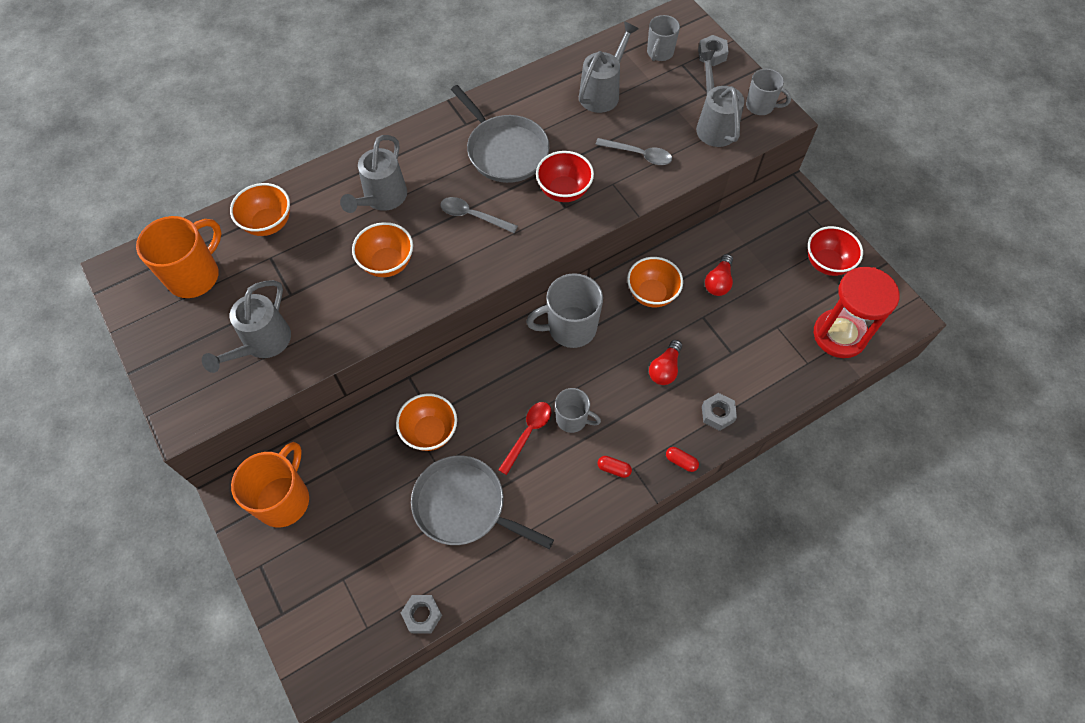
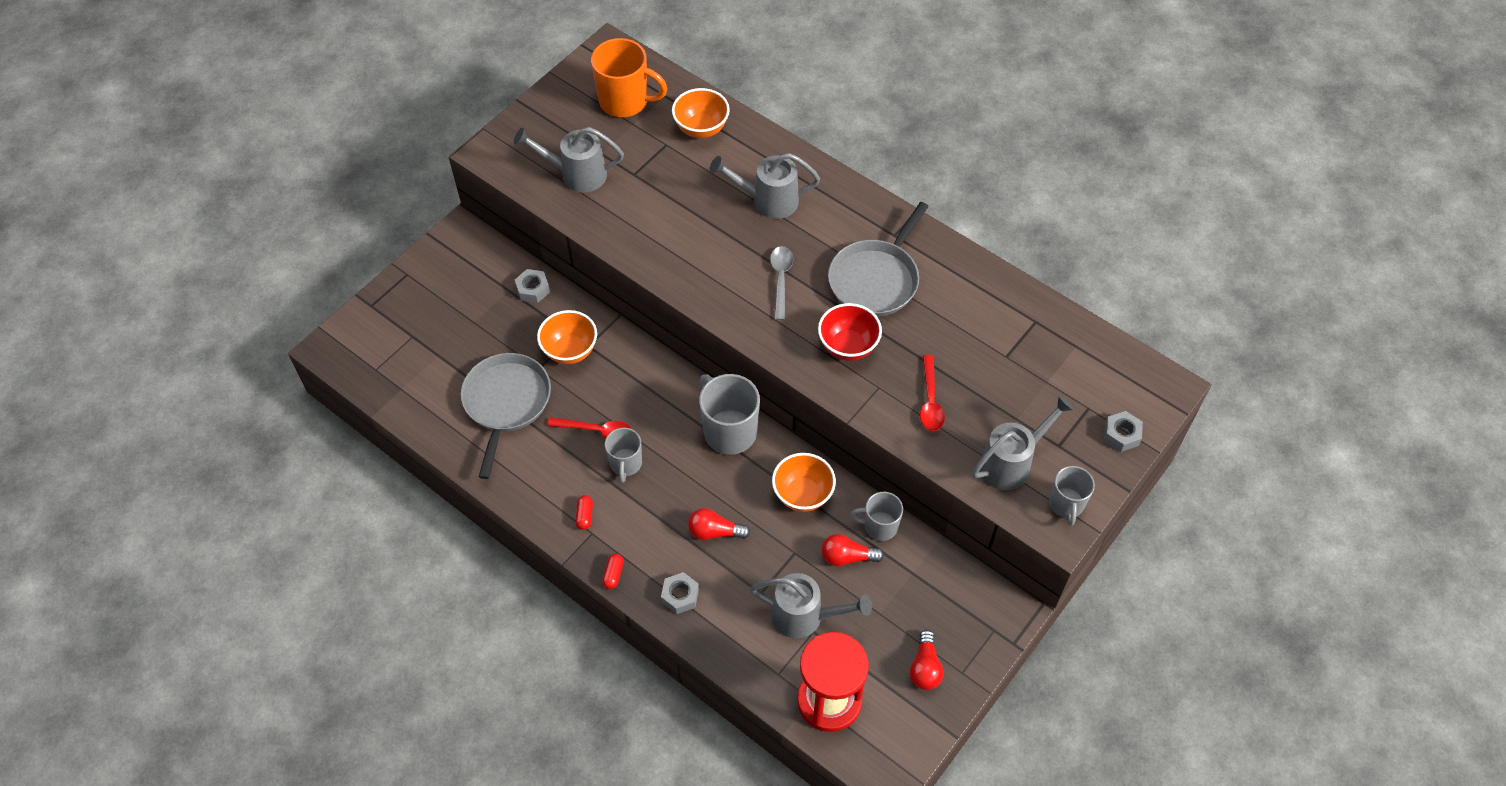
camera: 70 degrees right, 5 degrees down
orange mug [231,442,309,527] -> none
orange bowl [352,222,413,277] -> none
grey nut [401,595,442,633] -> grey nut moved to [515,269,550,303]
grey watering can [579,21,638,113] -> grey watering can moved to [750,573,872,638]
grey spoon [595,138,672,165] -> red spoon [920,354,945,431]
grey mug [647,15,680,61] -> grey mug moved to [850,492,903,541]
red bowl [808,226,863,276] -> red light bulb [910,630,944,690]

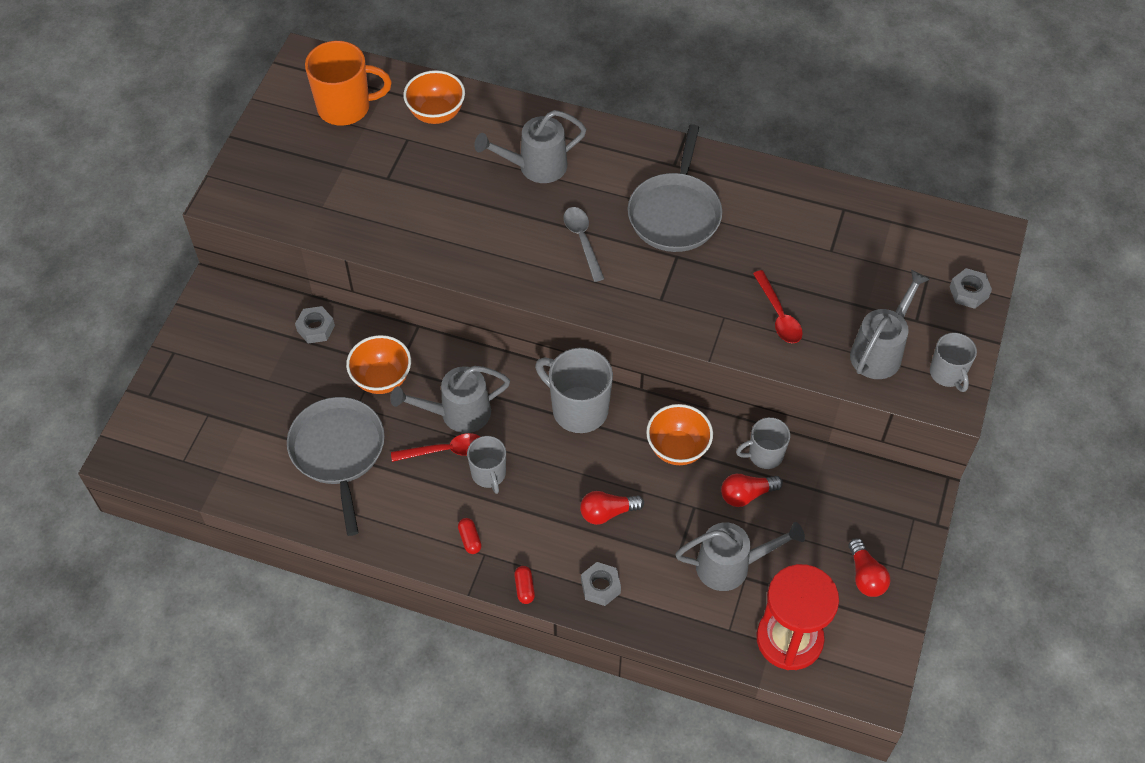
camera: 20 degrees left, 0 degrees up
grey watering can [514,127,624,193] -> grey watering can moved to [391,366,510,433]
red bowl [818,303,882,361] -> none

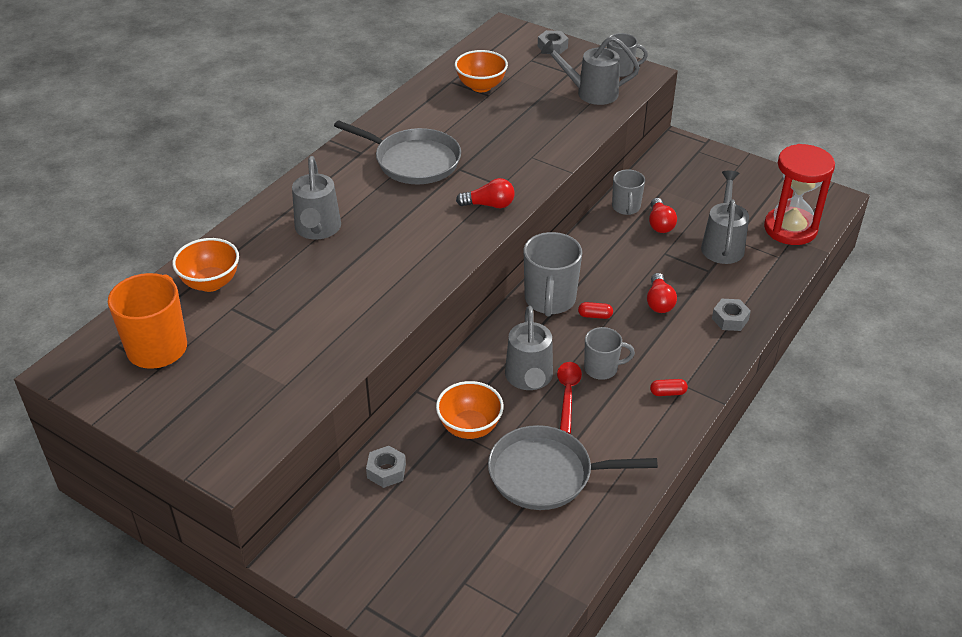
camera: 75 degrees left, 15 degrees down
red capsule [514,566,535,604] -> red capsule moved to [578,302,613,319]
grey mug [535,348,613,433] -> grey mug turned 45 degrees counterclockwise [523,232,582,316]
grey spoon [563,207,604,282] -> none
orange bowl [646,404,713,465] -> orange bowl moved to [455,50,508,92]
red spoon [753,270,803,343] -> none
red light bulb [848,538,890,597] -> red light bulb moved to [456,178,515,208]
grey watering can [850,270,930,379] -> grey watering can turned 45 degrees counterclockwise [541,36,640,105]

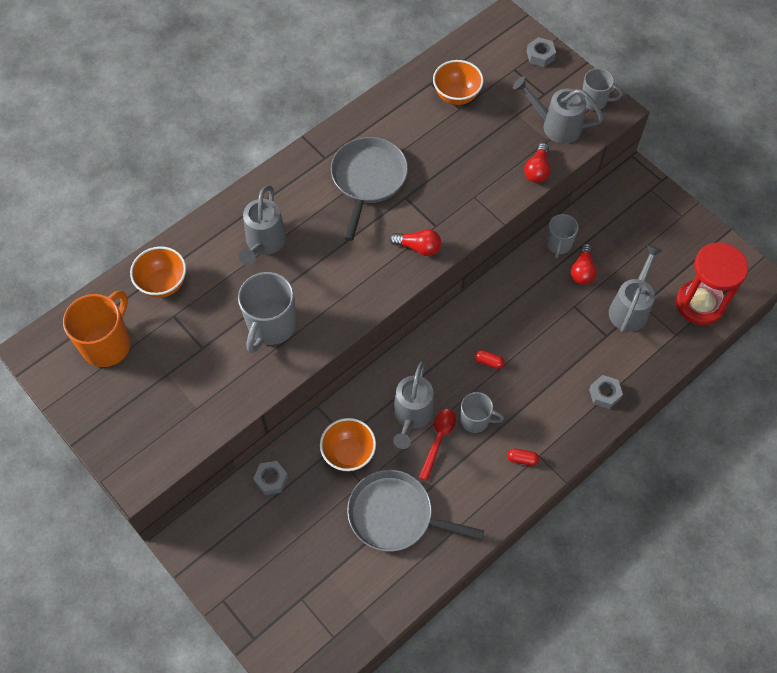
camera: 15 degrees right, 20 degrees up
grey pan [334,120,461,184] -> grey pan turned 120 degrees counterclockwise [331,137,408,241]
grey mug [523,232,582,316] -> grey mug moved to [238,272,296,353]
red light bulb [647,273,677,313] -> red light bulb moved to [524,143,550,183]

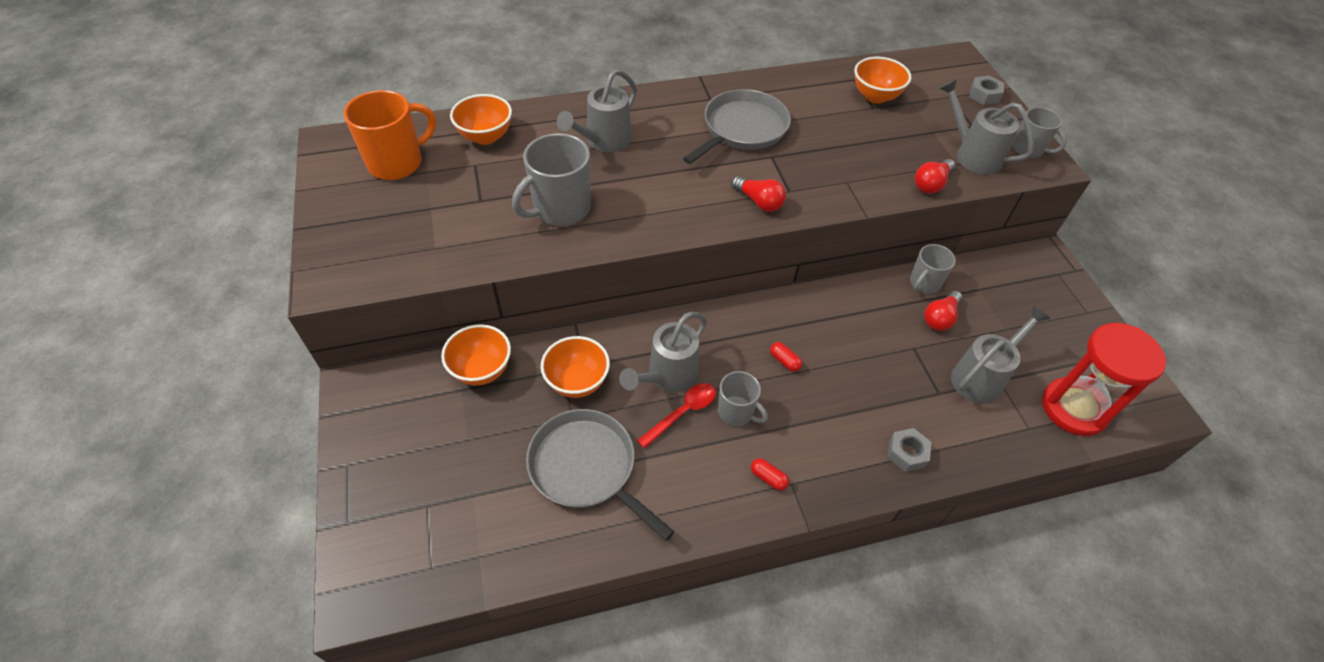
camera: 25 degrees right, 10 degrees down
grey nut [253,461,288,495] -> orange bowl [441,324,511,385]

